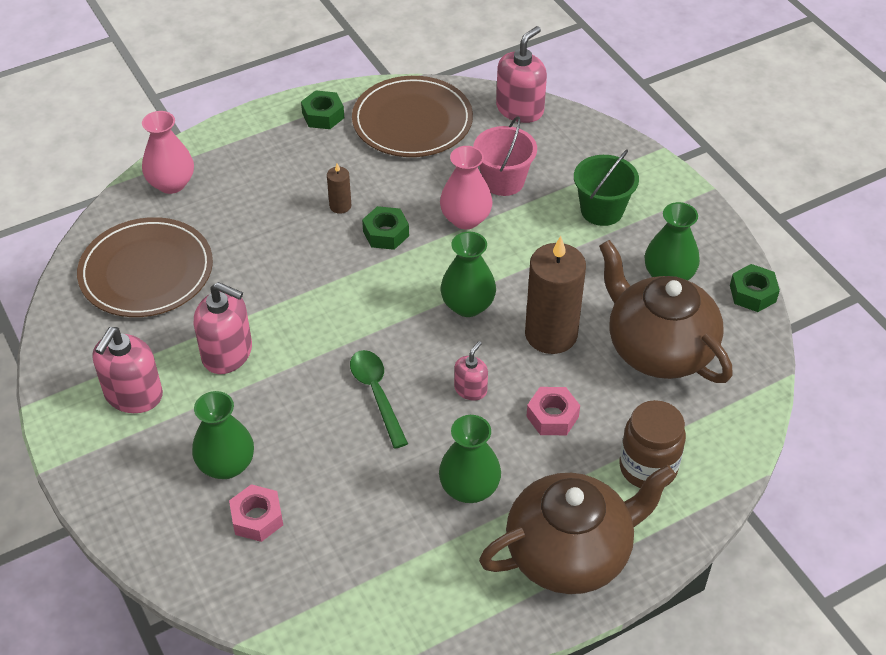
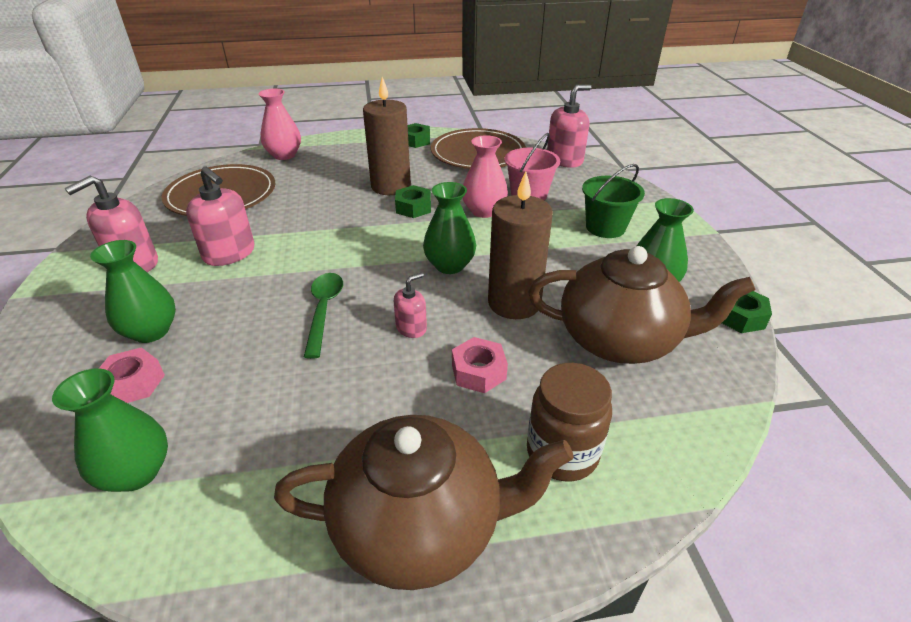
camera: 20 degrees right, 10 degrees down
brown candle [327,163,351,214] -> brown candle [363,77,411,195], size x2.21
green vase [439,415,501,503] -> green vase moved to [52,369,168,492]
brown teapot [599,240,733,383] -> brown teapot turned 120 degrees clockwise [528,246,756,364]

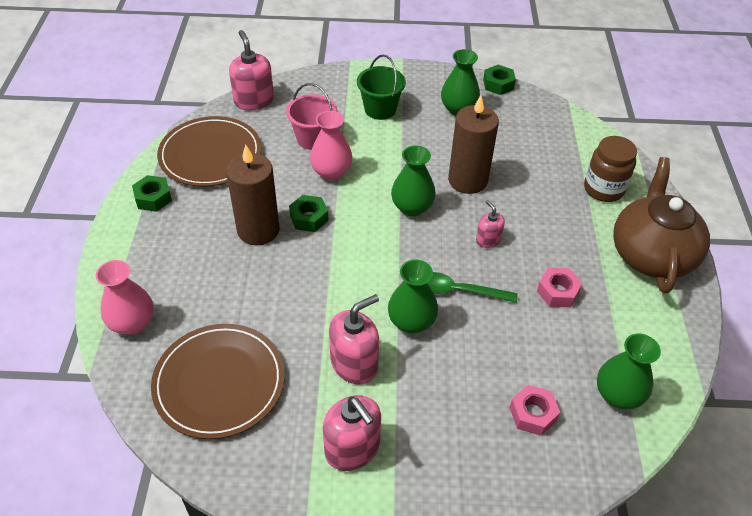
camera: 80 degrees left, 10 degrees up
green vase [90,240,176,343] -> green vase moved to [388,260,438,334]
pink nut [452,337,508,393] -> pink nut moved to [537,268,583,307]
brown teapot [528,246,756,364] -> none

